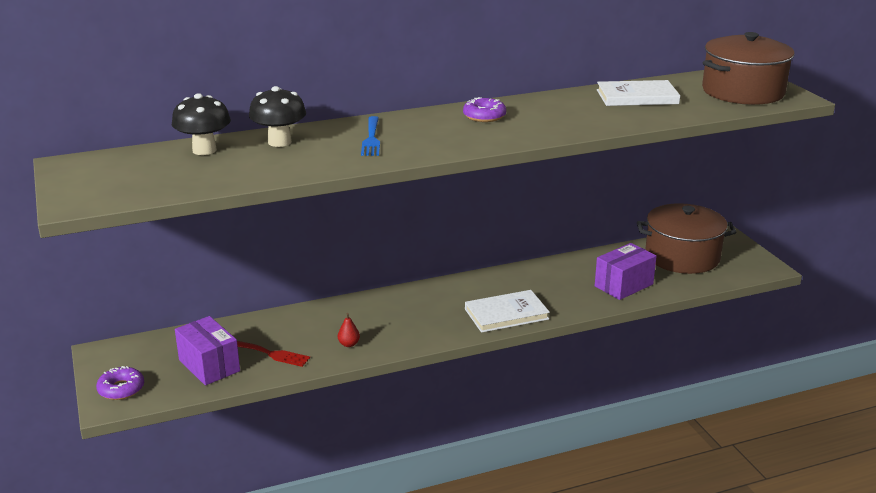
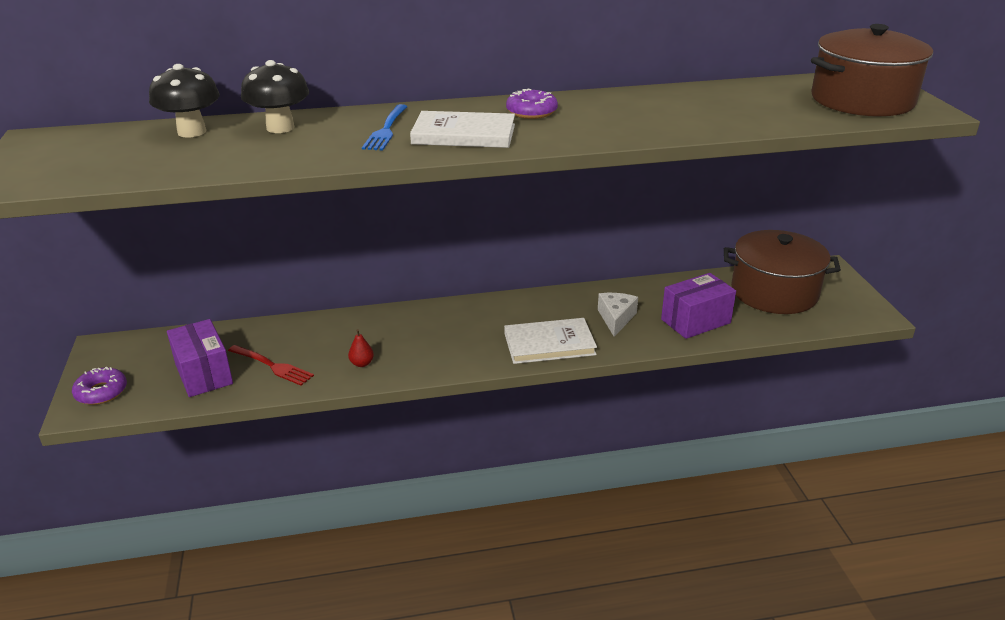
camera: 10 degrees right, 5 degrees up
white book [597,80,680,106] -> white book moved to [410,111,515,148]
none -> white cheese [598,293,638,337]

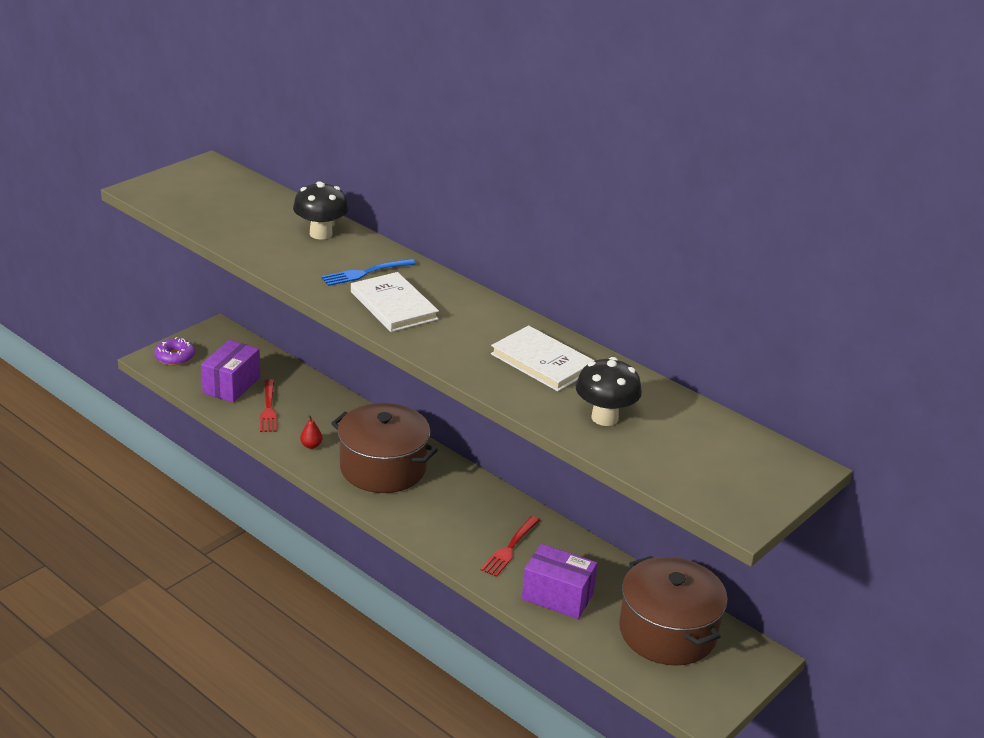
camera: 50 degrees right, 0 degrees up
black mushroom [149,64,220,138] -> black mushroom moved to [576,357,642,426]
white book [504,318,597,364] -> white book moved to [491,325,595,391]
purple donut [506,89,558,119] -> none
white cheese [598,293,638,337] -> red fork [481,516,540,577]
brown pot [811,24,933,117] -> brown pot moved to [331,403,438,493]

